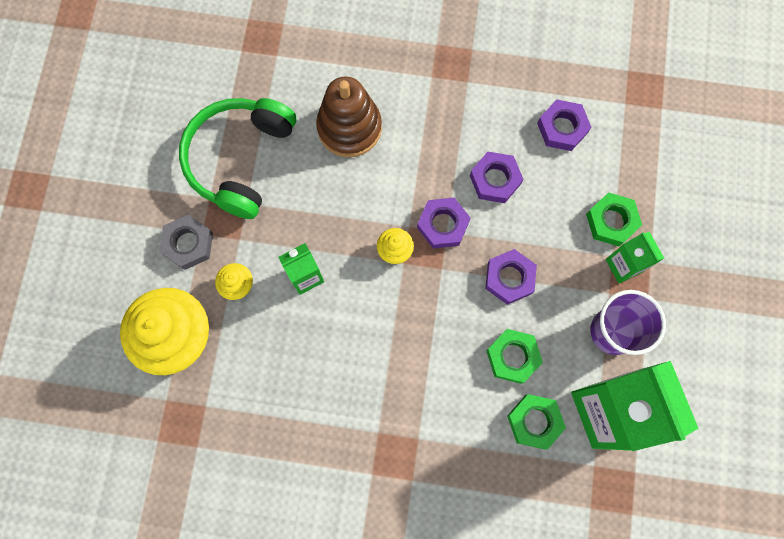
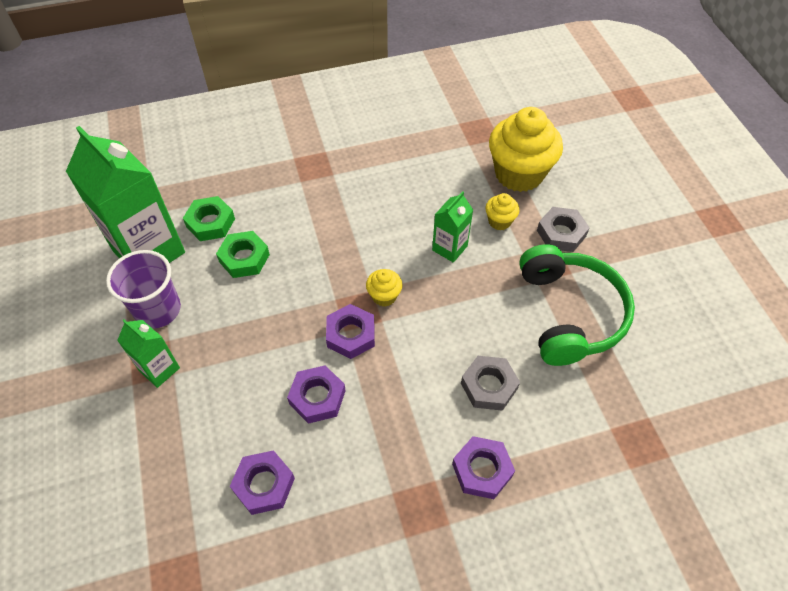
camera: 155 degrees right, 20 degrees down
brown stacking toy [316,76,382,157] -> grey nut [461,356,520,411]
purple nut [485,249,537,305] -> purple nut moved to [452,436,515,499]
green nut [586,192,642,246] -> none

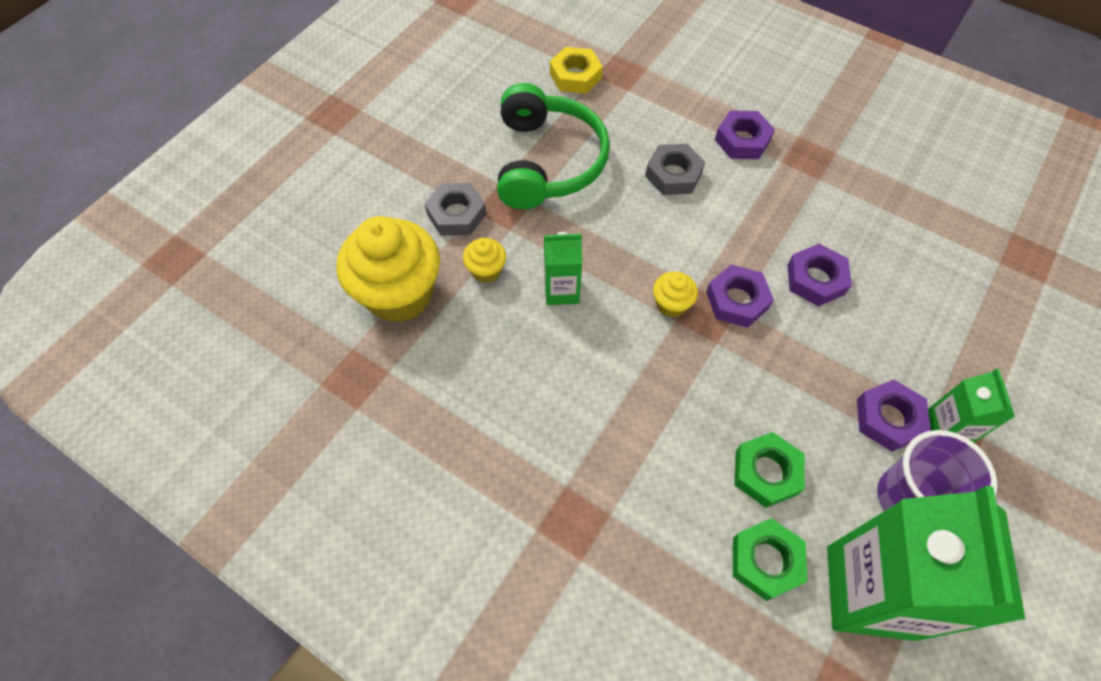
camera: 130 degrees left, 5 degrees up
purple nut [230,450,295,515] -> purple nut moved to [857,379,931,452]
green headphones [519,244,635,366] -> green headphones turned 135 degrees clockwise [497,83,610,210]
none -> yellow nut [550,47,603,94]

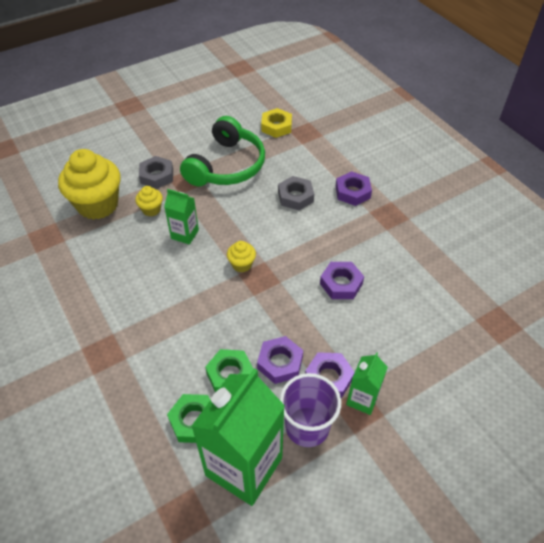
camera: 25 degrees right, 10 degrees down
purple nut [706,264,774,328] -> purple nut moved to [257,336,303,384]

